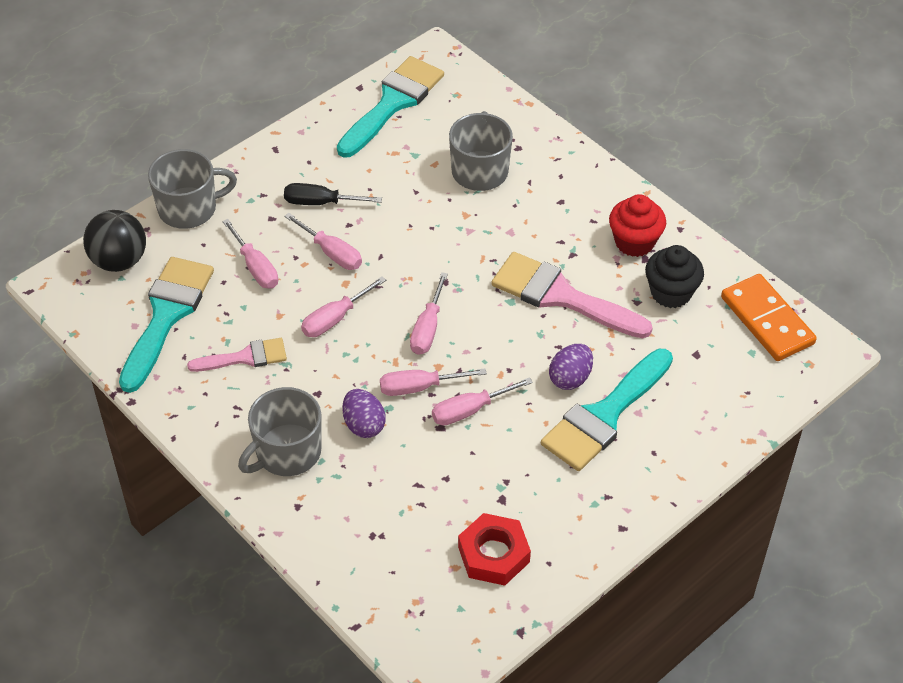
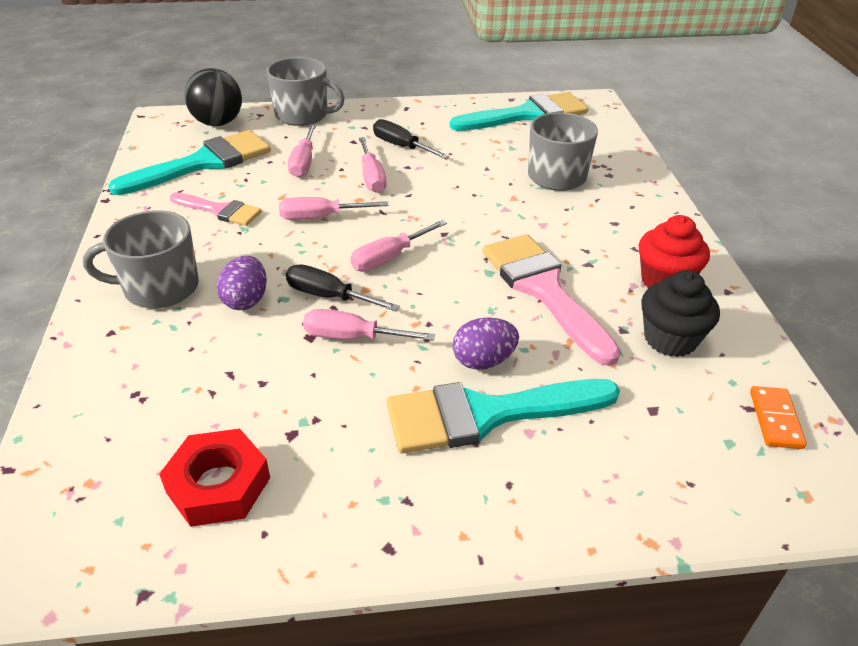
camera: 35 degrees right, 10 degrees down
pink screwdriver [380,368,487,396] -> black screwdriver [286,264,400,311]
orange domino [721,274,817,361] -> orange domino [750,386,807,449], size x0.54

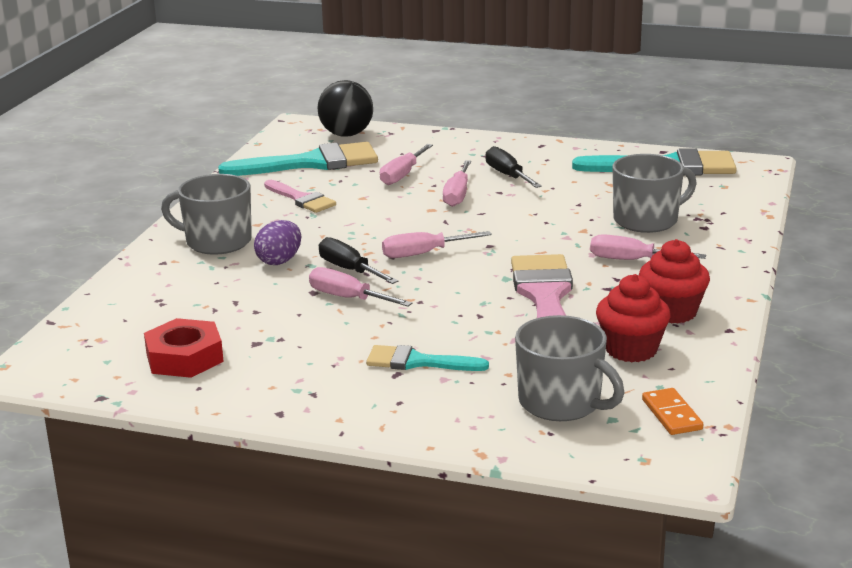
camera: 25 degrees right, 15 degrees down
grey mug [266,57,345,126] -> grey mug moved to [515,315,624,421]
pink screwdriver [279,197,389,220] -> pink screwdriver moved to [590,234,706,260]
turquoise brush [387,379,620,453] -> turquoise brush [366,345,489,371], size x0.57
purple egg [453,318,519,370] -> none
black cupcake [641,270,720,357] -> red cupcake [596,274,671,362]
orange domino [750,386,807,449] -> orange domino turned 45 degrees counterclockwise [642,388,703,435]

